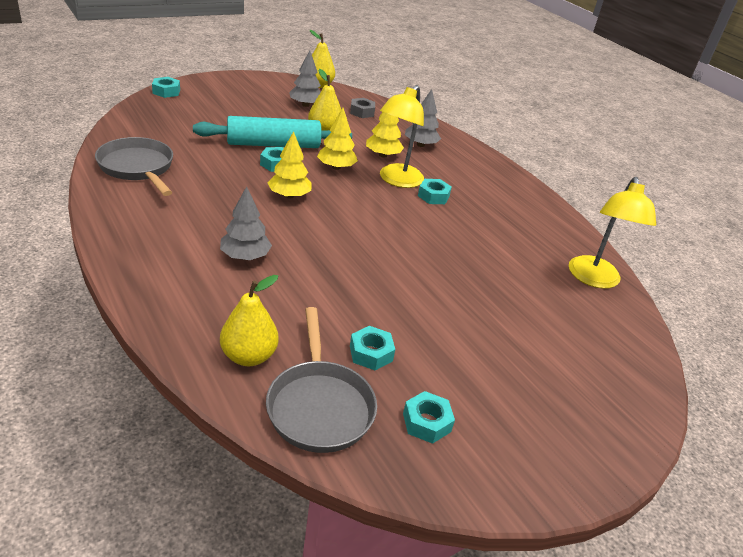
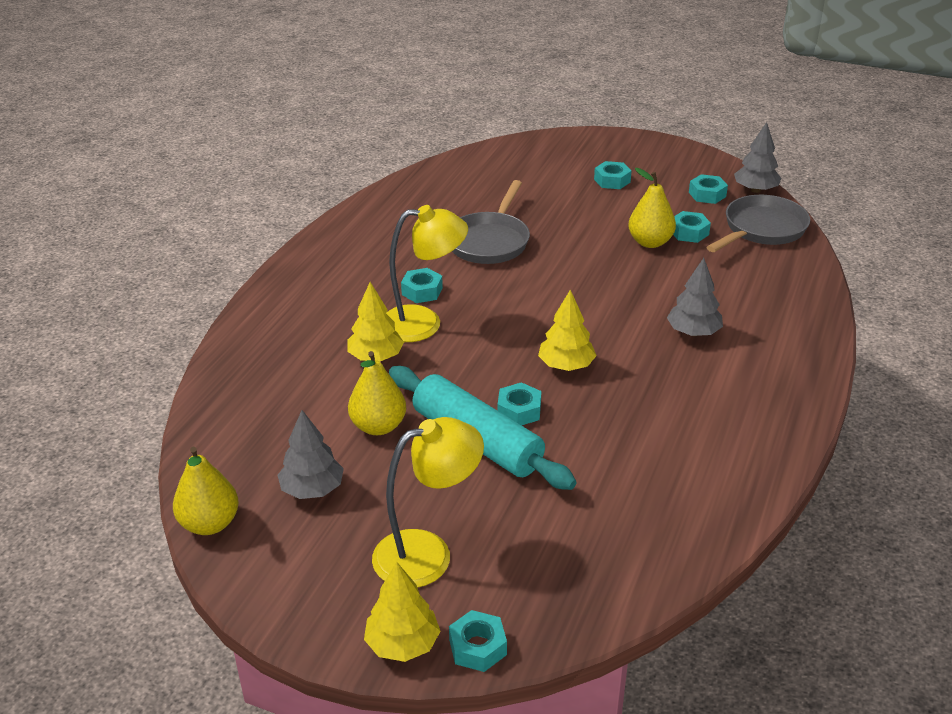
camera: 120 degrees left, 0 degrees up
grey pan [95,137,173,196] -> grey pan moved to [452,180,530,264]
yellow pear [220,275,279,366] -> yellow pear moved to [628,168,676,248]
yellow tree [317,108,358,170] -> yellow tree moved to [364,562,441,662]
grey nut [350,98,375,118] -> none
grey tree [405,89,441,147] -> grey tree moved to [734,122,782,193]
yellow lamp [569,177,656,289] -> yellow lamp moved to [372,417,484,588]
none -> turquoise nut [594,161,631,189]

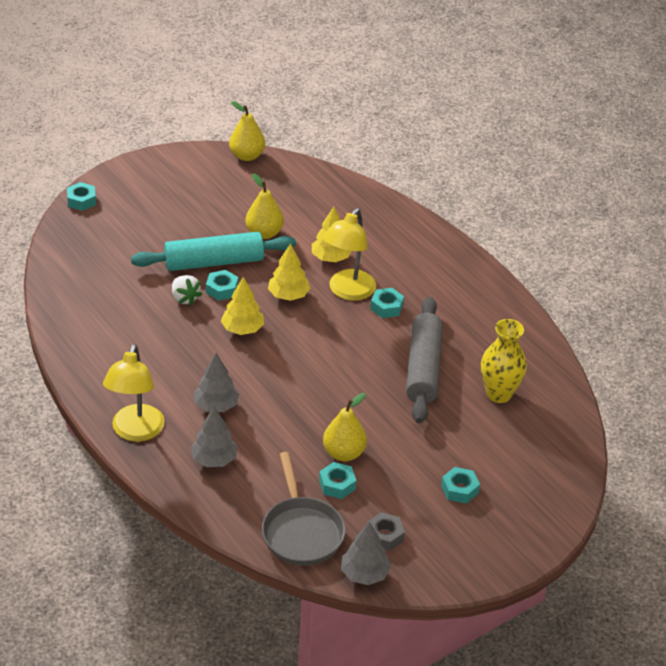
camera: 120 degrees right, 5 degrees up
grey tree [277,410,344,499] -> grey tree moved to [190,407,238,467]
yellow tree [364,562,441,662] -> yellow tree moved to [268,243,310,301]
yellow lamp [372,417,484,588] -> yellow lamp moved to [103,344,165,442]
grey pan [452,180,530,264] -> grey rolling pin [406,297,443,423]
turquoise nut [689,174,728,204] -> grey nut [367,512,405,551]
none -> white strawberry [172,275,203,306]
none -> yellow vase [481,319,527,403]

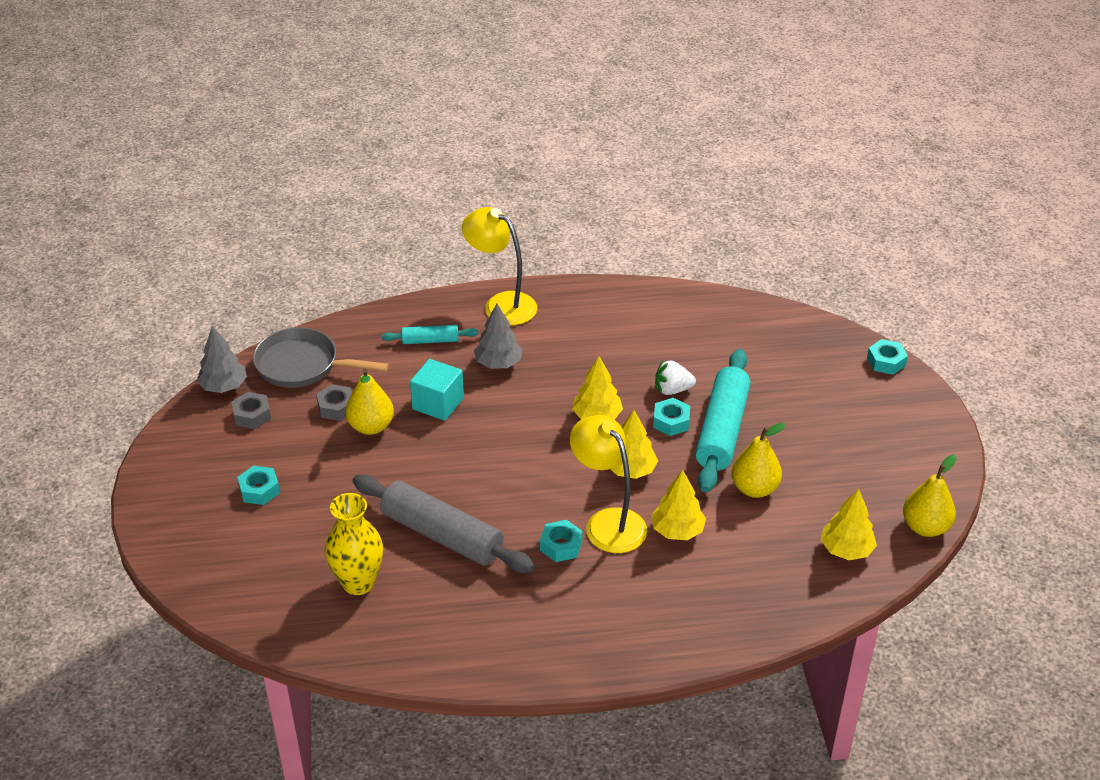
camera: 120 degrees right, 0 degrees up
grey tree [190,407,238,467] -> turquoise rolling pin [382,325,478,344]
turquoise nut [319,462,356,499] -> grey nut [316,384,352,421]
none -> turquoise cube [410,359,464,421]
none -> yellow tree [821,489,877,560]

